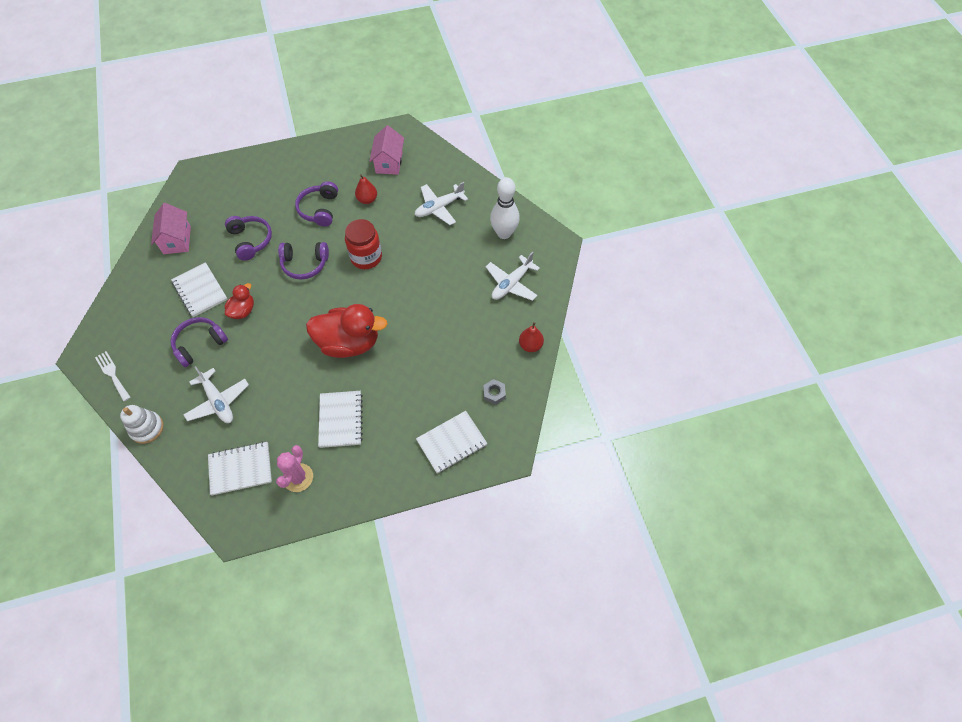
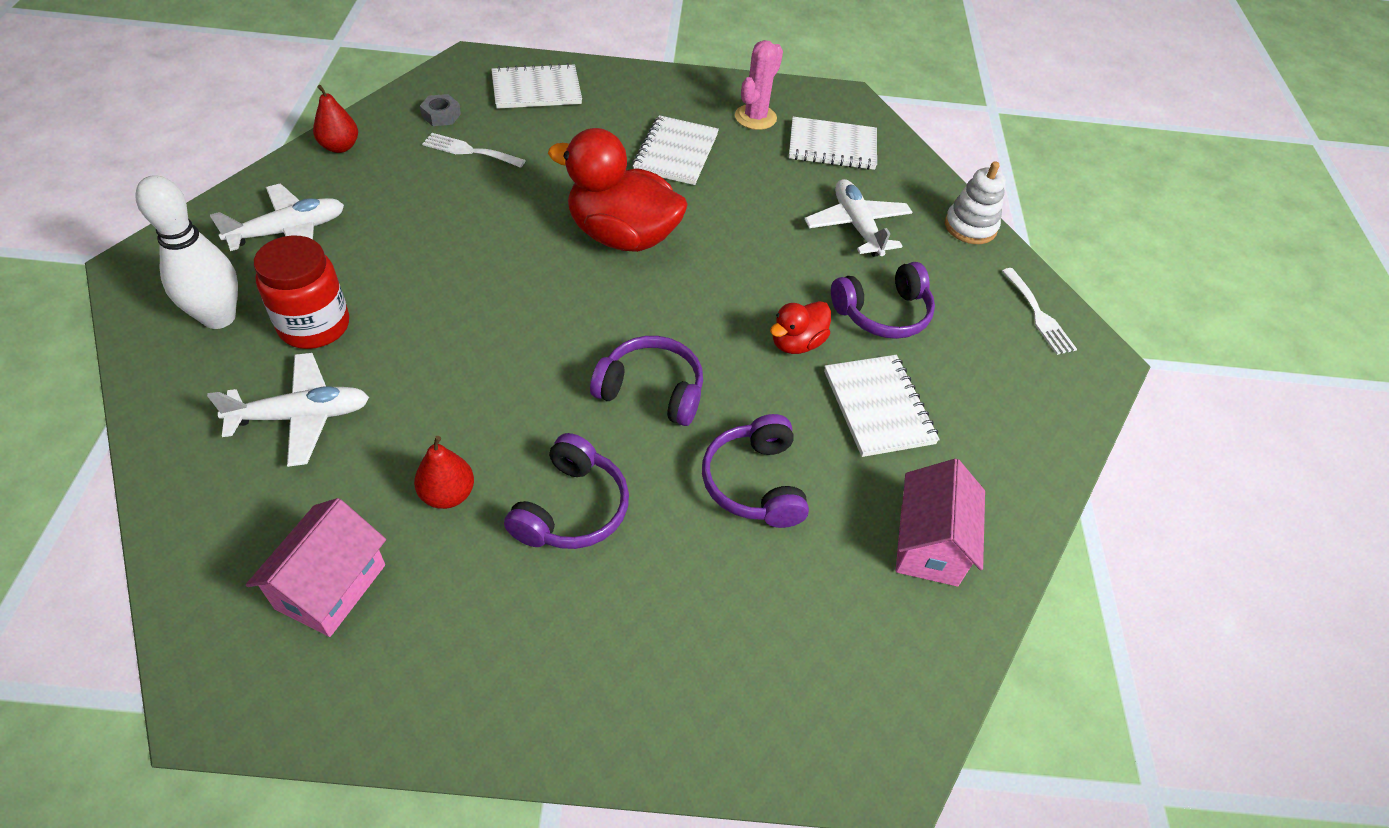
camera: 165 degrees left, 10 degrees down
red jar [345,219,382,269] -> red jar moved to [254,235,349,349]
none -> white fork [422,133,526,168]

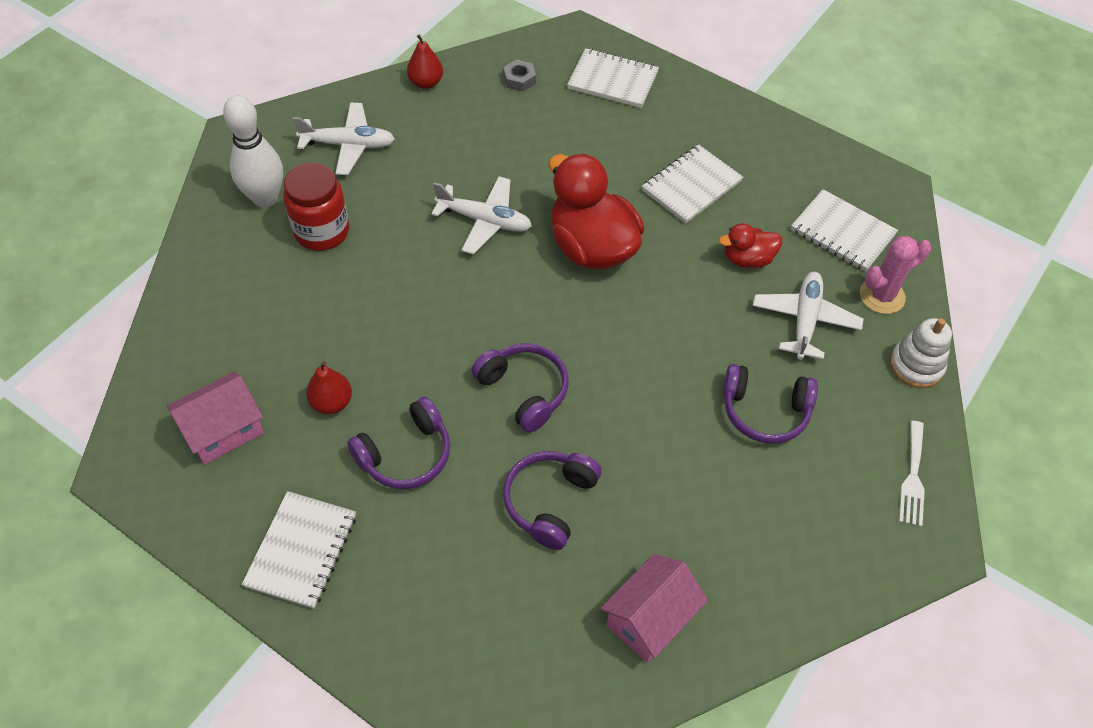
camera: 35 degrees right, 5 degrees up
white plane [207,353,369,467] -> white plane moved to [431,176,532,255]
white fork [422,133,526,168] -> none
pink cactus [735,40,783,130] -> pink cactus moved to [860,236,931,314]
red duck [770,301,831,354] -> red duck moved to [719,223,782,268]
white notebook [824,355,940,457] -> white notebook moved to [242,491,356,609]

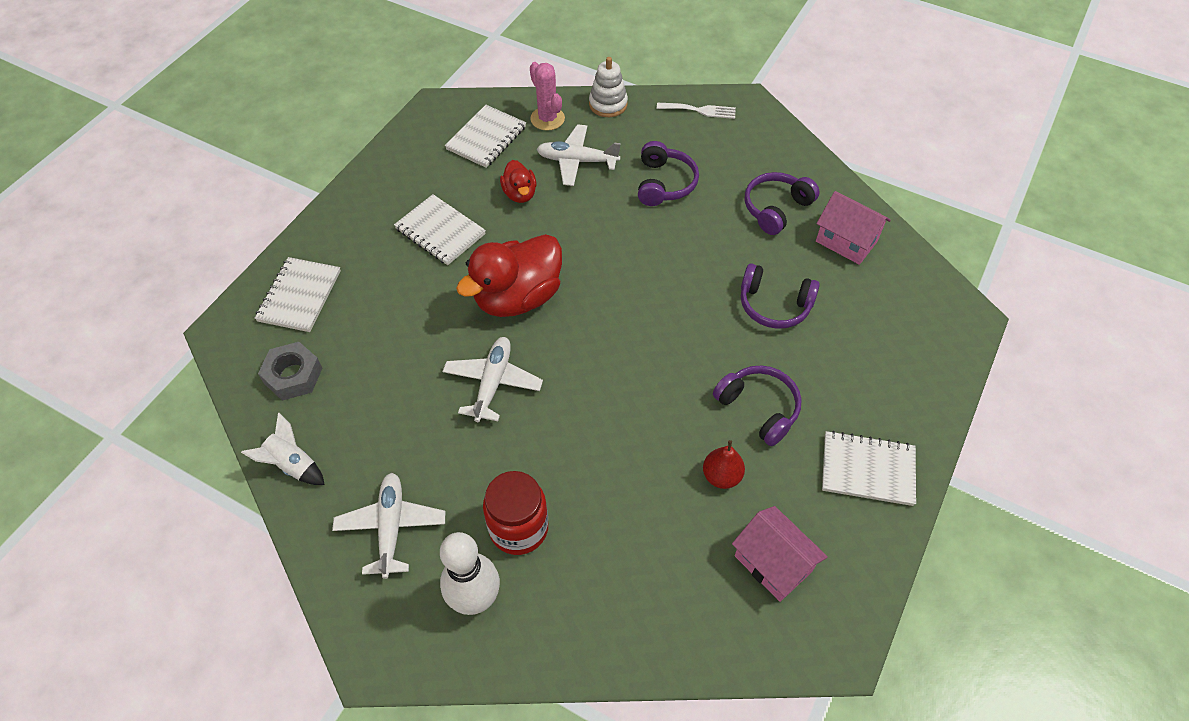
camera: 95 degrees left, 0 degrees up
red pear [407,35,443,89] -> white rocket [241,413,325,485]
purple headphones [472,343,569,433] -> purple headphones moved to [745,172,820,235]
grey nut [503,60,536,92] -> grey nut [258,342,322,401], size x1.58

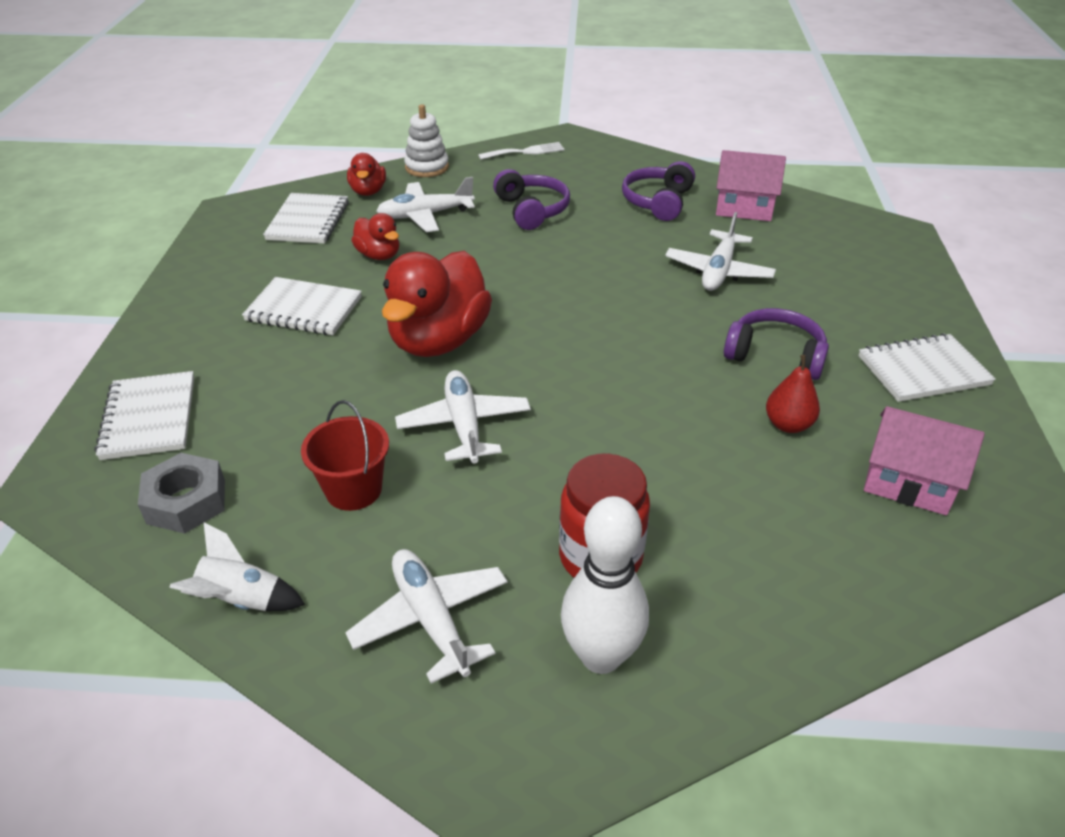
camera: 25 degrees left, 15 degrees down
pink cactus [530,62,565,131] -> red duck [347,153,386,196]
purple headphones [741,263,820,329] -> white plane [665,212,776,291]
none -> red bucket [301,400,389,511]

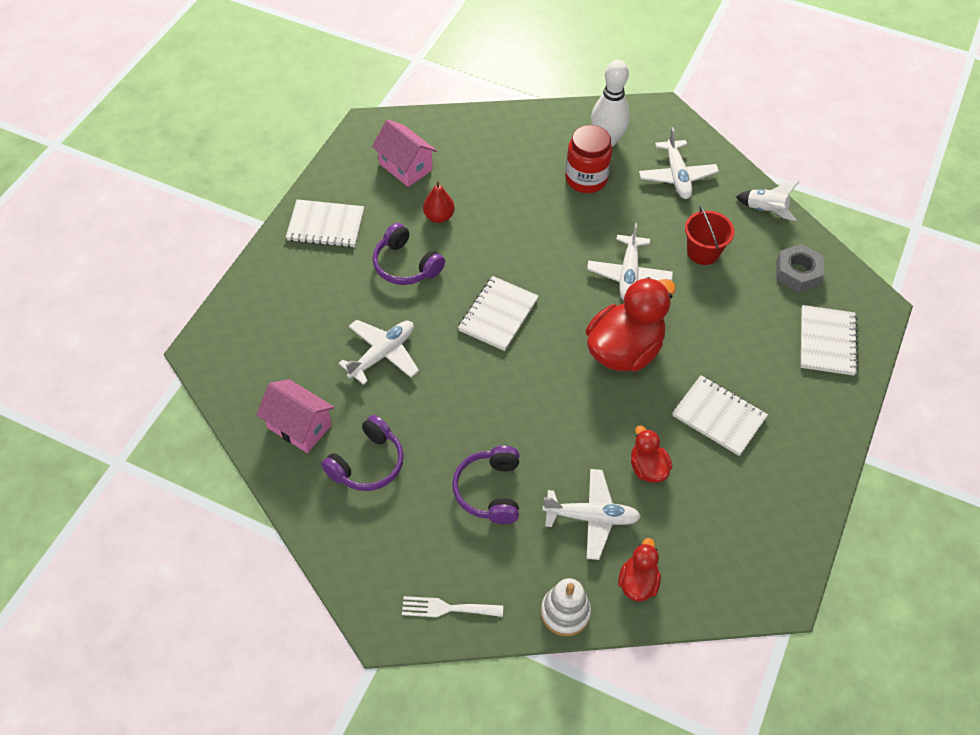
camera: 160 degrees left, 15 degrees up
white notebook [263,193,349,244] -> white notebook moved to [458,276,539,351]

